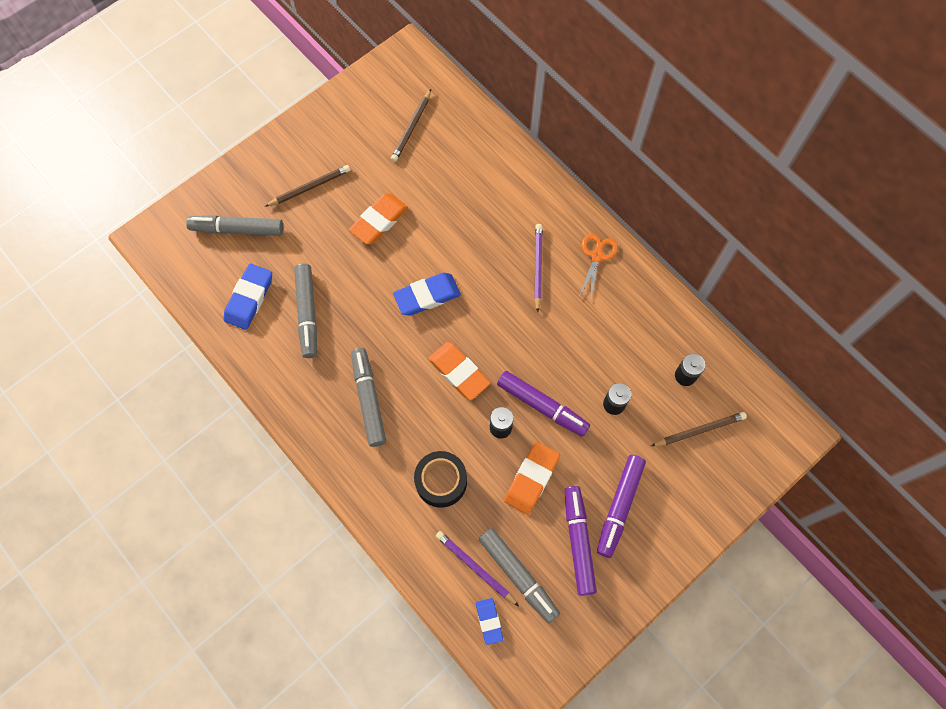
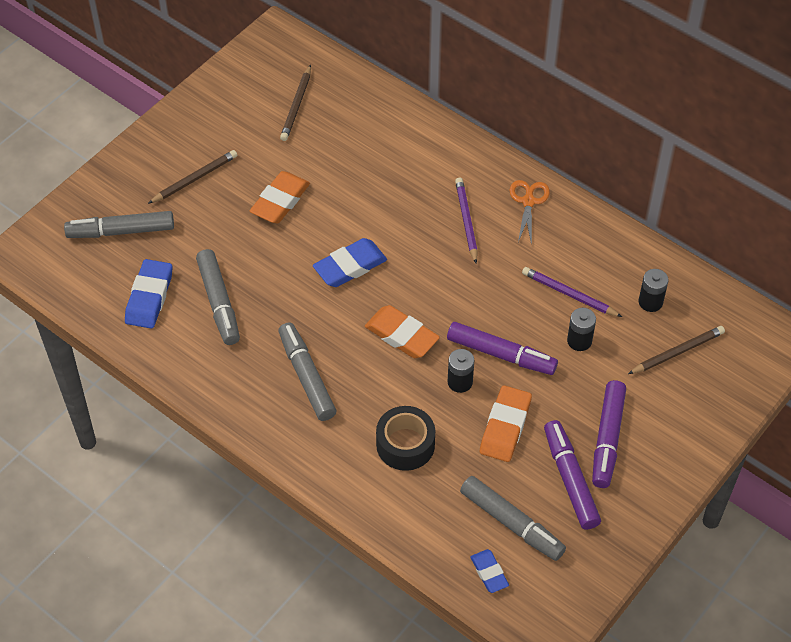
camera: 10 degrees left, 15 degrees down
purple pencil [436,531,519,606] -> purple pencil moved to [522,267,622,317]

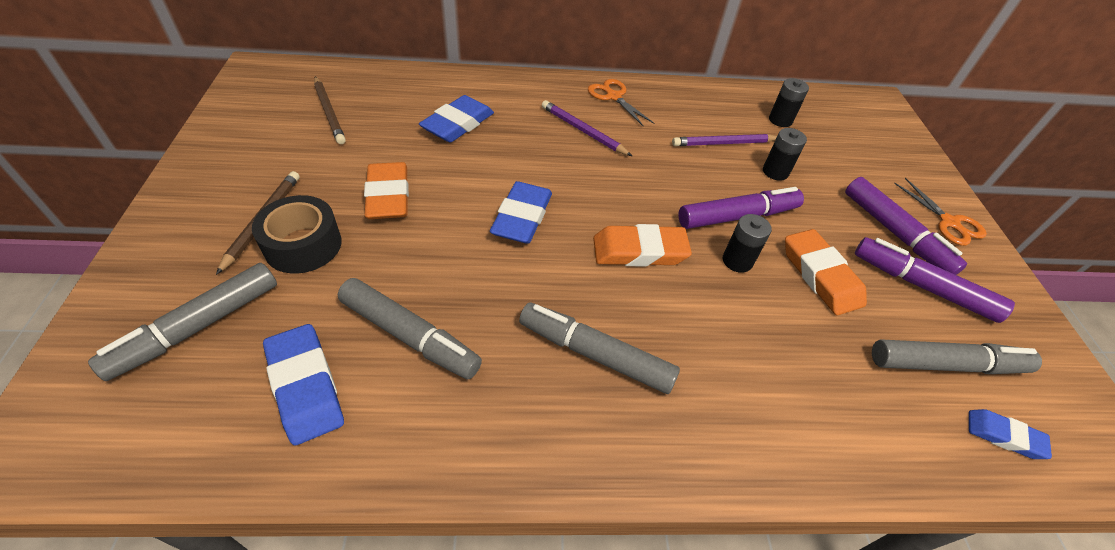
camera: 45 degrees left, 5 degrees down
black tape [376,406,435,471] -> black tape moved to [252,195,342,273]
brown pencil [628,326,725,374] -> none
none -> blue eraser [419,95,494,142]
none -> orange scissors [894,178,987,246]

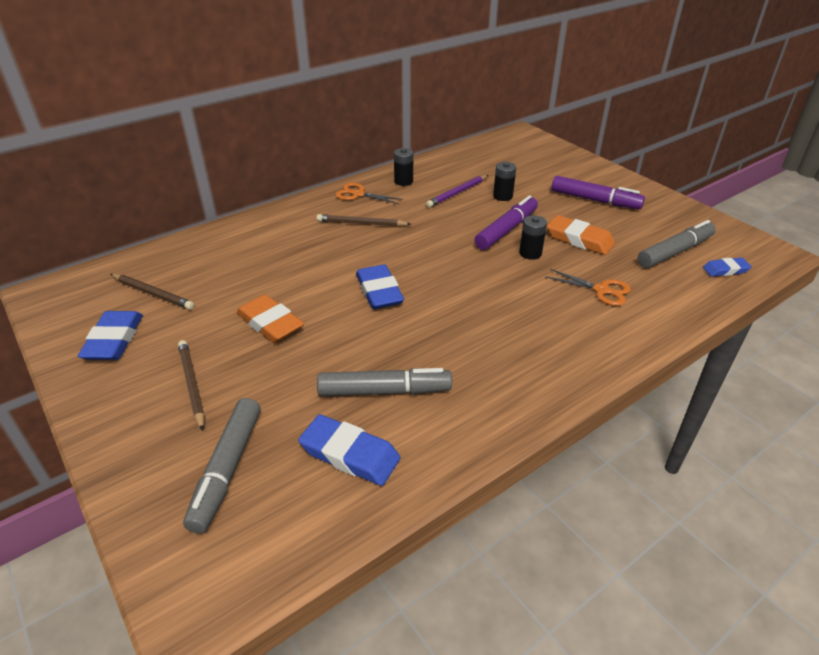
camera: 30 degrees left, 10 degrees down
black tape [252,195,342,273] -> none
blue eraser [419,95,494,142] -> blue eraser moved to [78,311,143,360]
grey marker [519,302,680,394] -> none
purple pencil [542,100,632,156] -> brown pencil [316,214,411,227]
orange eraser [593,224,692,267] -> none
black battery [769,78,809,127] -> black battery moved to [394,148,413,186]
purple marker [855,237,1015,323] -> none
orange scissors [894,178,987,246] -> orange scissors moved to [545,269,631,306]

